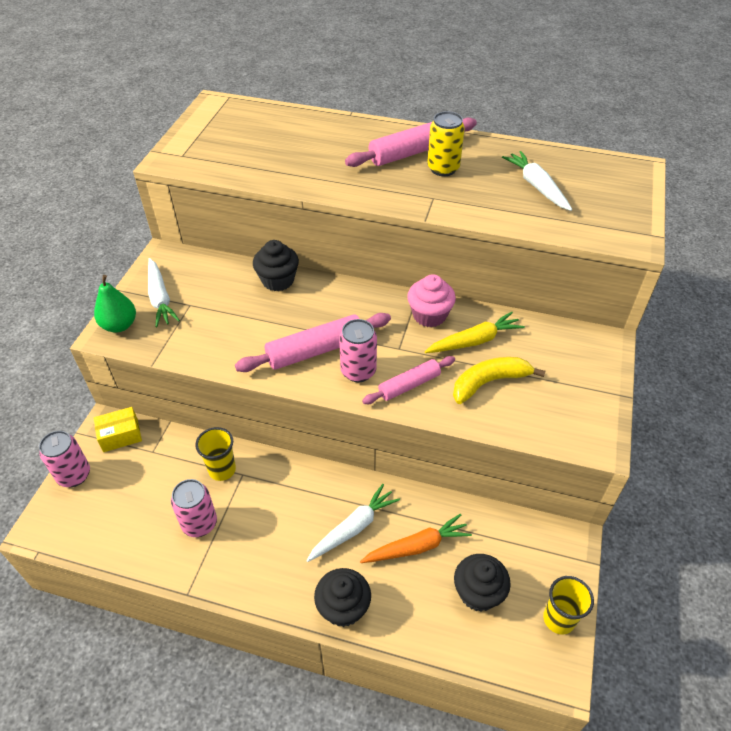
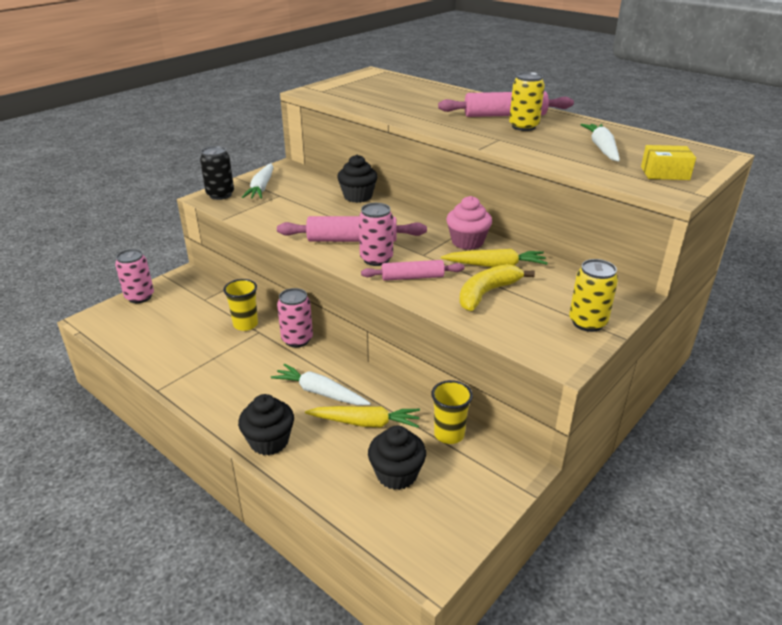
camera: 25 degrees right, 15 degrees down
green pear [94,275,136,333] -> black can [200,146,234,200]
yellow box [94,407,142,452] -> yellow box moved to [641,145,696,180]
pink can [171,479,217,537] -> pink can moved to [277,288,313,347]
white carrot [306,484,400,562] -> white carrot turned 135 degrees counterclockwise [271,364,371,405]
orange carrot [360,514,472,563] -> yellow carrot [305,406,420,428]
yellow banana [453,357,546,404] -> yellow banana turned 45 degrees counterclockwise [459,264,535,311]
yellow cup [543,576,594,634] -> yellow cup moved to [431,380,473,444]
none -> yellow can [569,259,618,332]

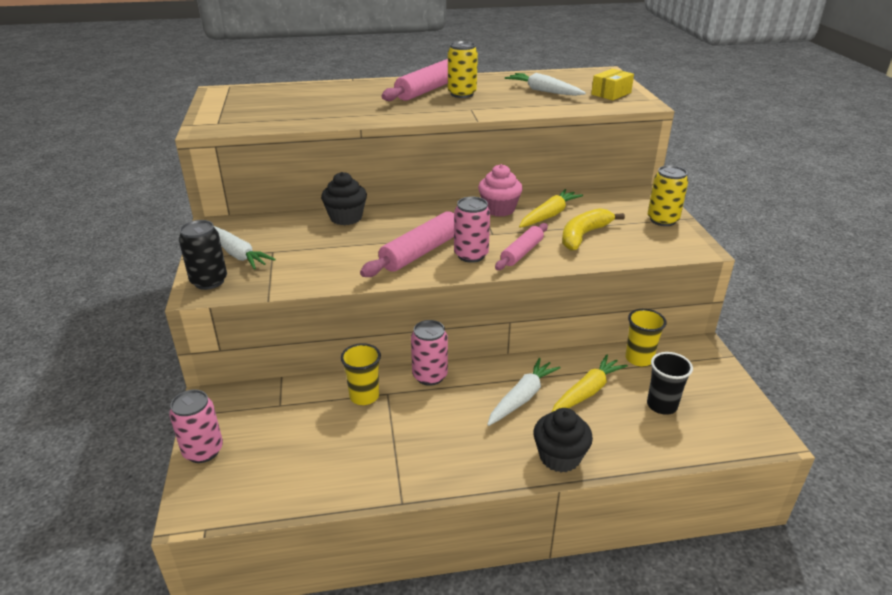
camera: 50 degrees left, 0 degrees up
white carrot [271,364,371,405] -> white carrot turned 150 degrees clockwise [487,358,561,426]
black cupcake [368,425,426,490] -> black cup [647,352,693,415]
yellow banana [459,264,535,311] -> yellow banana turned 45 degrees clockwise [562,208,625,251]

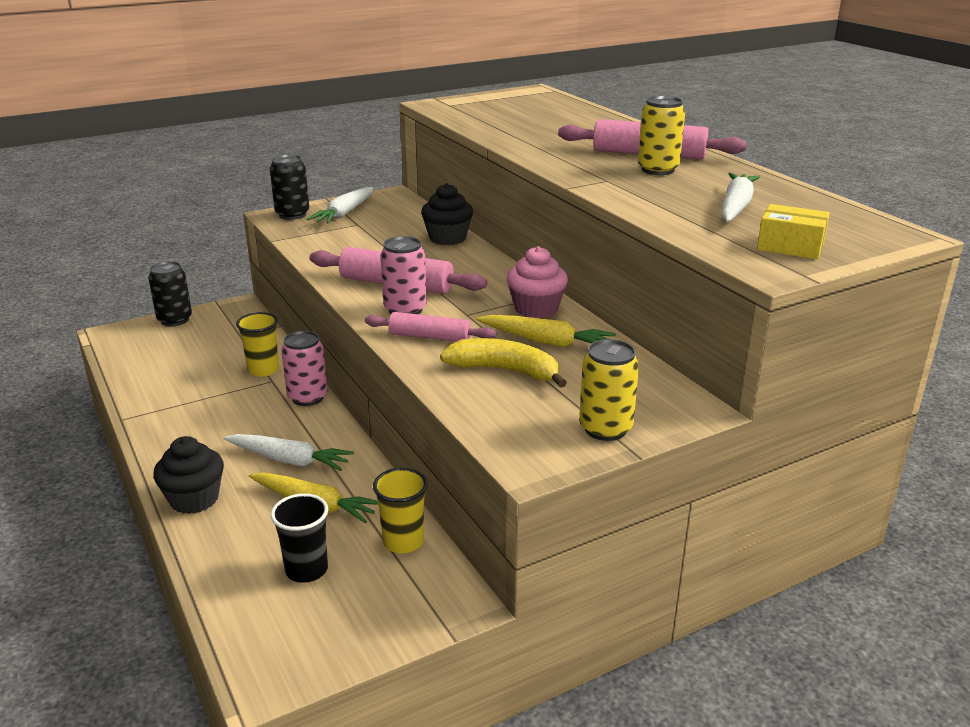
camera: 70 degrees right, 5 degrees down
pink can [169,389,223,463] -> black can [148,261,192,326]

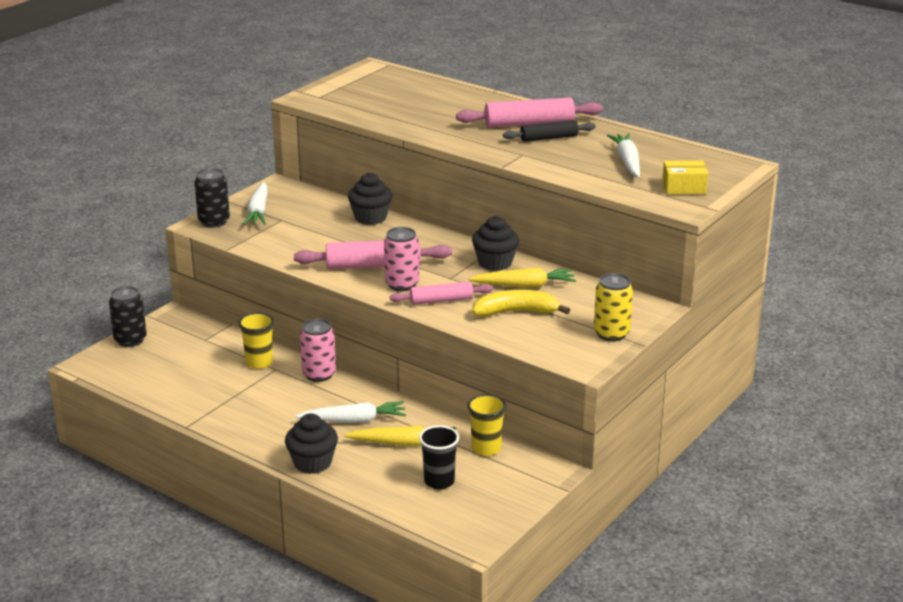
camera: 25 degrees left, 0 degrees up
pink cupcake [507,246,568,318] -> black cupcake [472,216,519,271]
yellow can [638,96,685,175] -> black rolling pin [503,120,595,142]

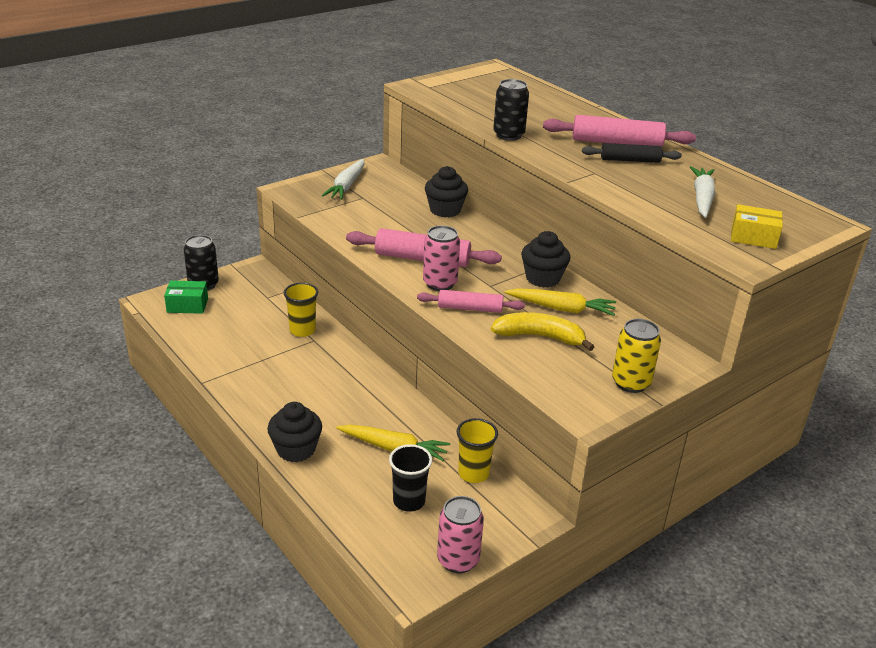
camera: 15 degrees right, 5 degrees up
black can [194,168,230,228] -> black can moved to [493,79,529,141]
white carrot [295,401,406,423] -> none
pink can [300,319,336,382] -> pink can moved to [437,496,484,573]
none -> green box [164,281,208,314]

